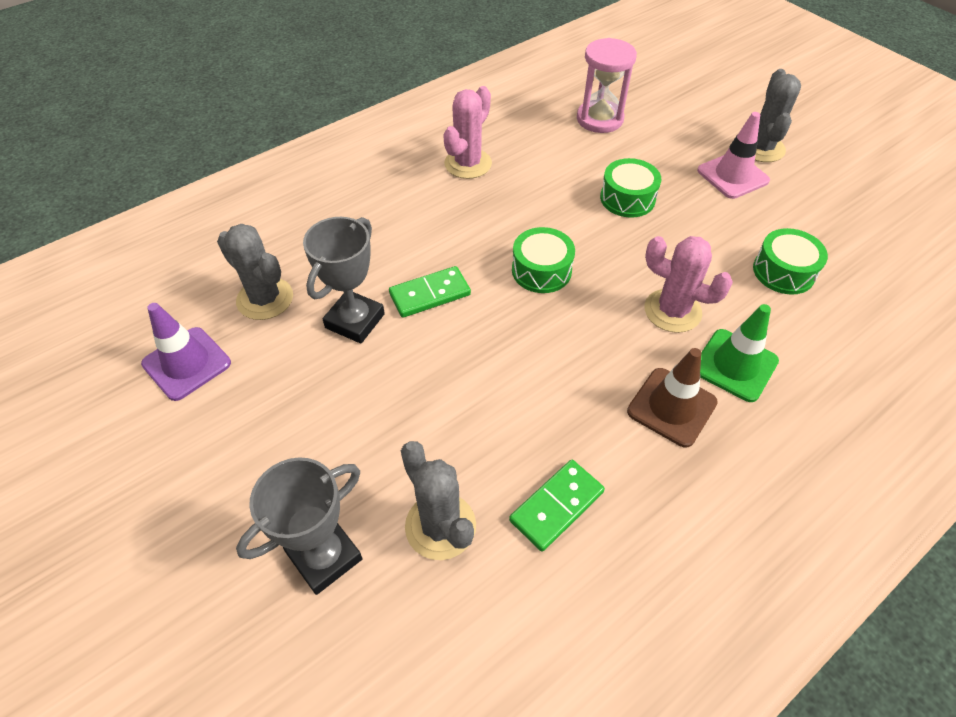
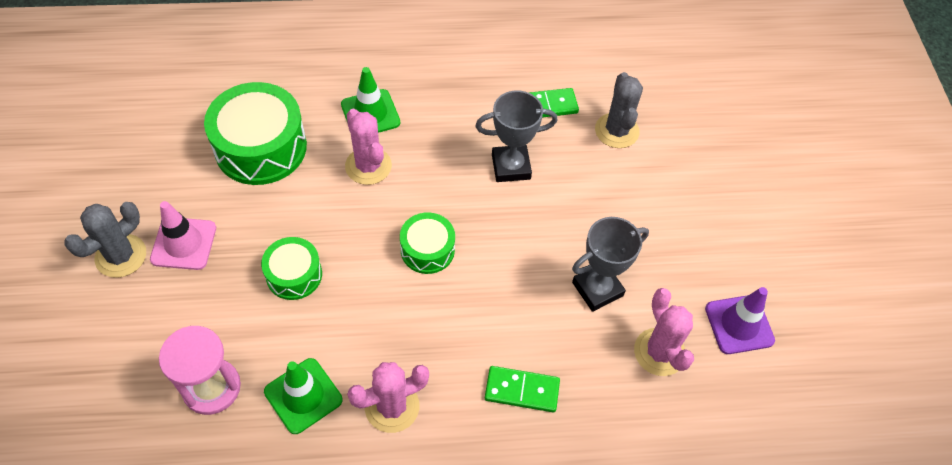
camera: 150 degrees left, 5 degrees up
grey cactus [217,224,293,320] -> pink cactus [634,288,694,376]
grey trophy [236,457,363,595] -> grey trophy moved to [475,90,558,182]
green domino [389,266,471,318] -> green domino moved to [485,366,560,412]
brown traffic cone [627,348,718,447] -> none
green drum [753,228,828,295] -> green drum [204,82,307,185], size x1.78
none -> green traffic cone [264,358,343,434]

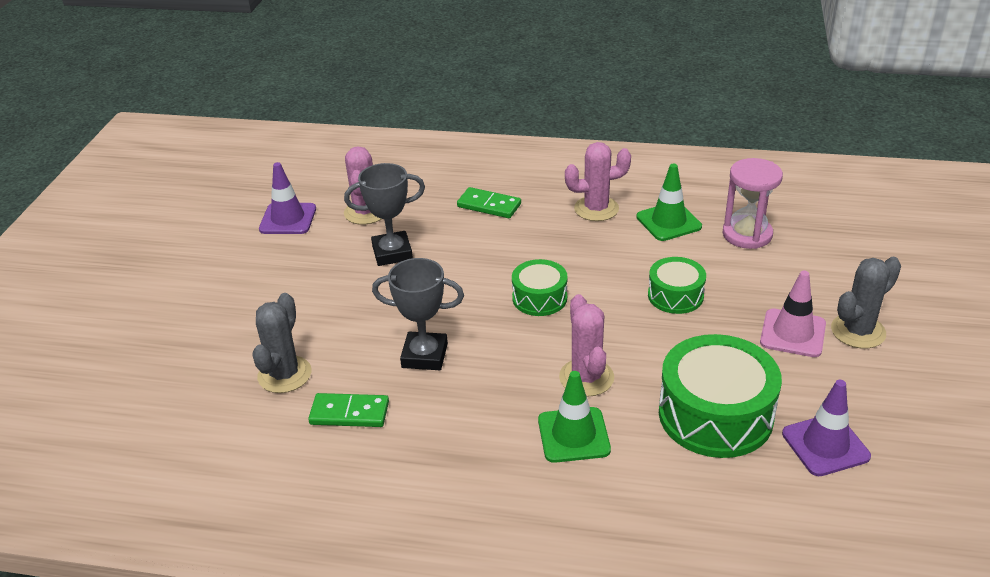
camera: 160 degrees left, 20 degrees down
none -> purple traffic cone [782,380,871,476]

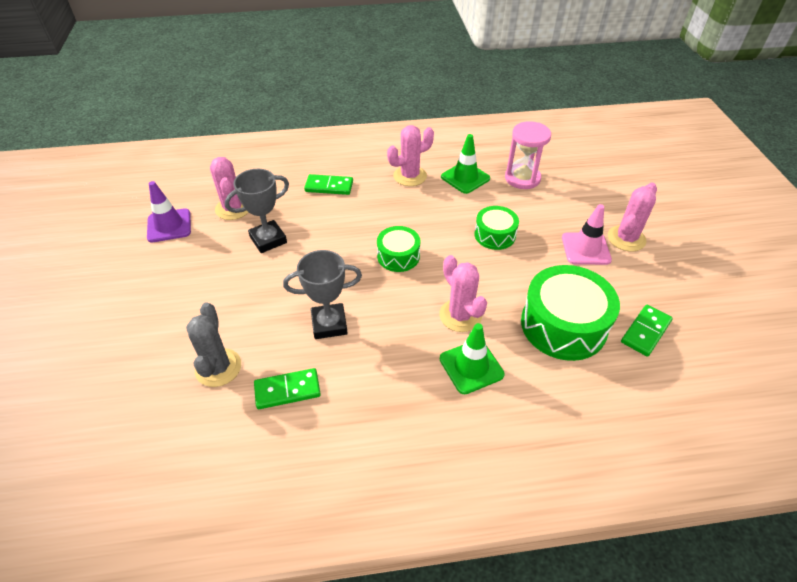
camera: 20 degrees left, 10 degrees up
purple traffic cone [782,380,871,476] -> green domino [621,304,673,357]
grey cactus [831,257,901,349] -> pink cactus [608,182,657,251]

